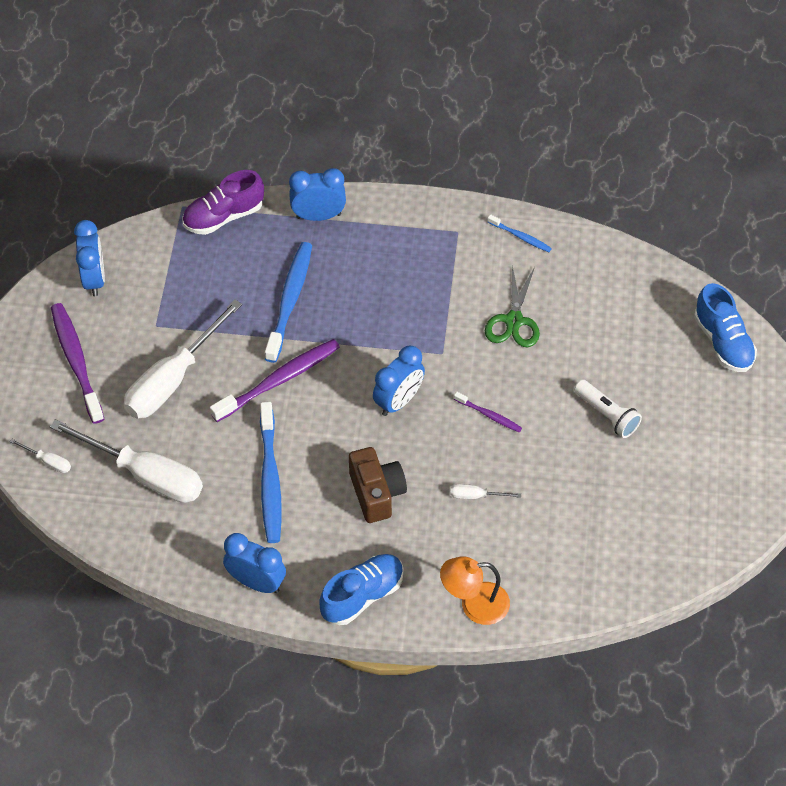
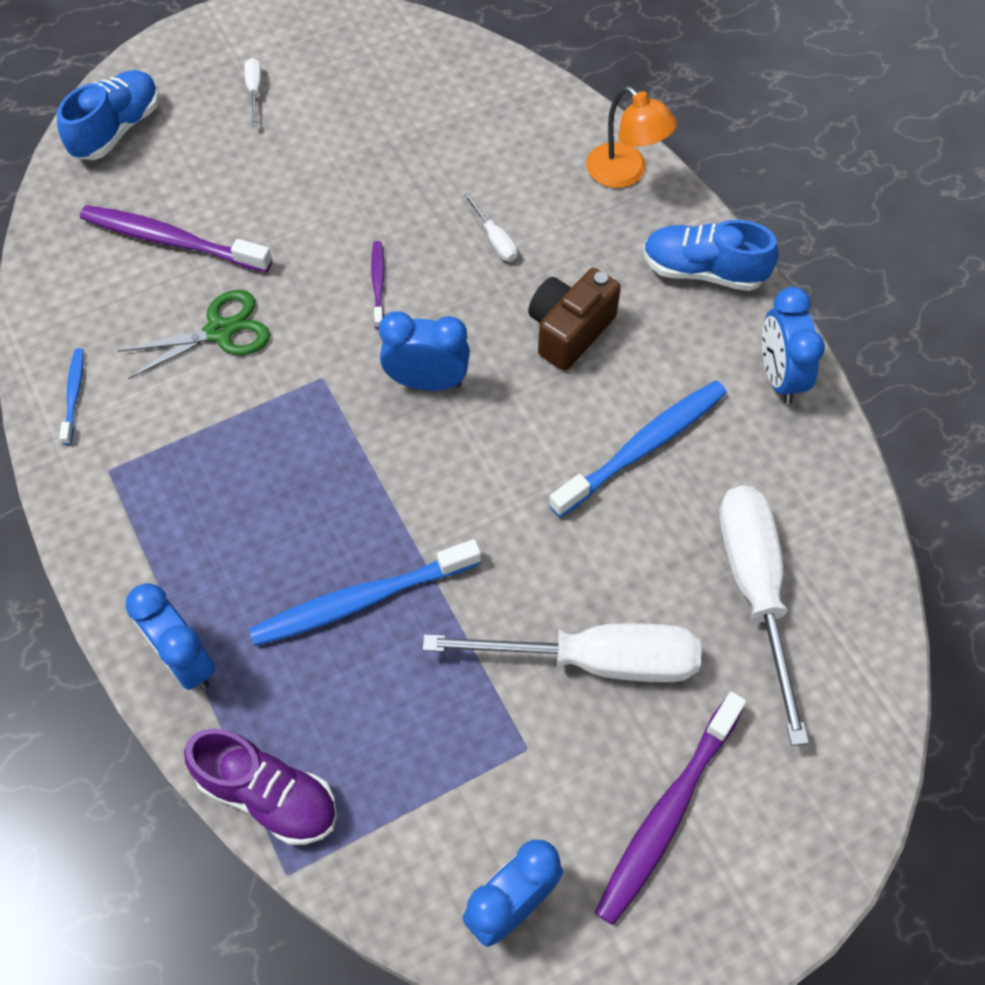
camera: 125 degrees left, 5 degrees up
white screwdriver [9,439,71,473] -> white screwdriver moved to [244,58,262,127]
purple toothbrush [210,339,340,422] -> purple toothbrush moved to [80,205,272,273]
white flashlight [574,380,642,438] -> none

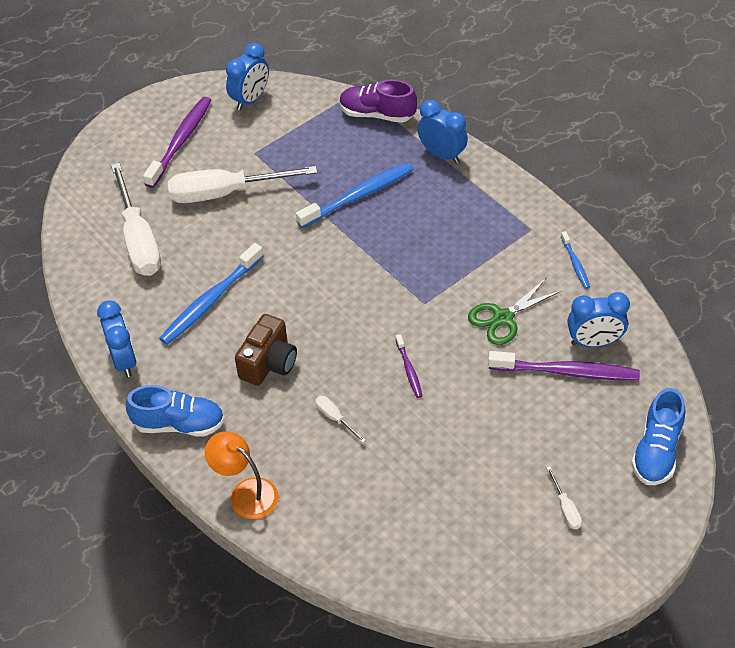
camera: 170 degrees right, 10 degrees down
blue clock [379,311,470,391] -> blue clock moved to [568,292,630,347]

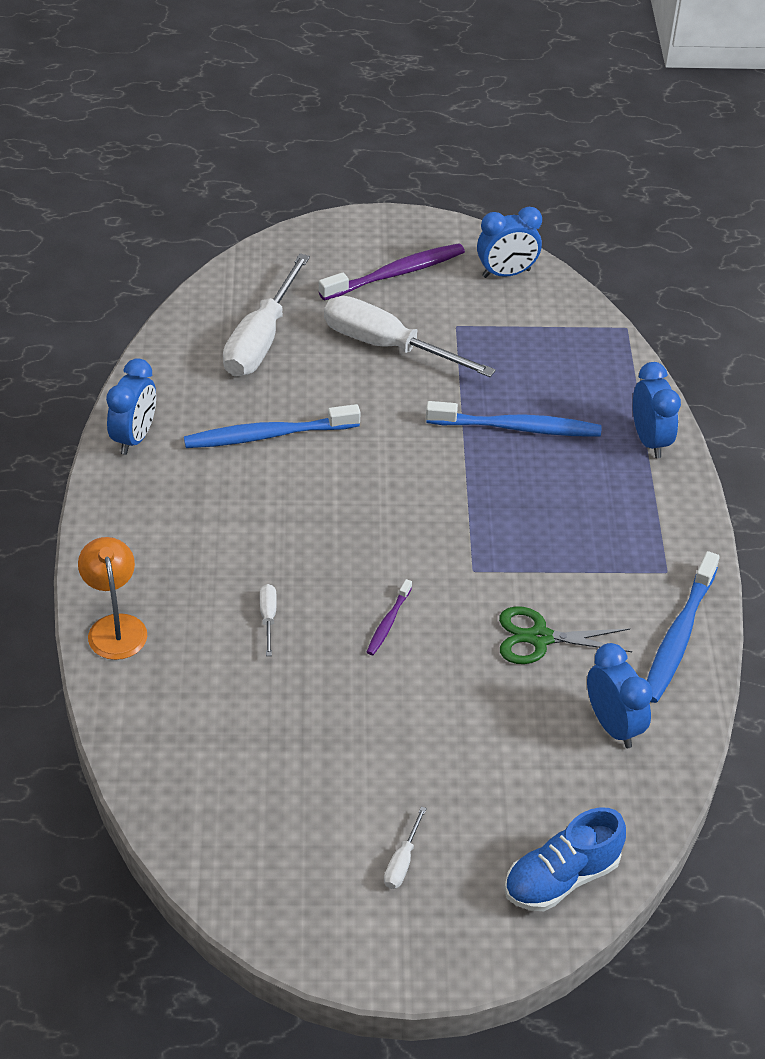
camera: 35 degrees right, 5 degrees down
blue shoe [126,385,224,437] -> none
brown camera [235,314,297,386] -> none
purple shoe [339,79,417,123] -> none
purple toothbrush [488,351,640,380] -> none
blue toothbrush [561,231,590,289] -> blue toothbrush [647,551,720,703], size x1.99
blue clock [568,292,630,347] -> blue clock turned 150 degrees counterclockwise [587,643,653,748]

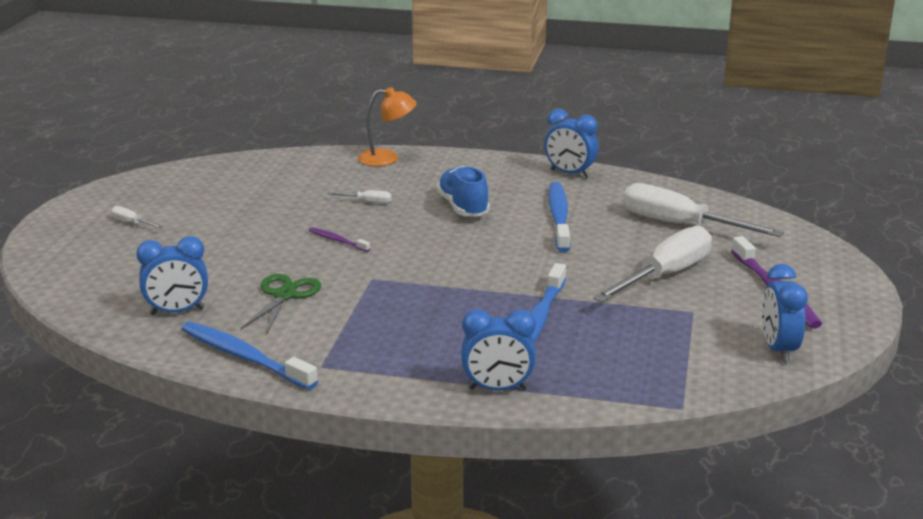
camera: 105 degrees right, 20 degrees down
blue shoe [504,807,626,911] -> blue shoe moved to [436,166,490,217]

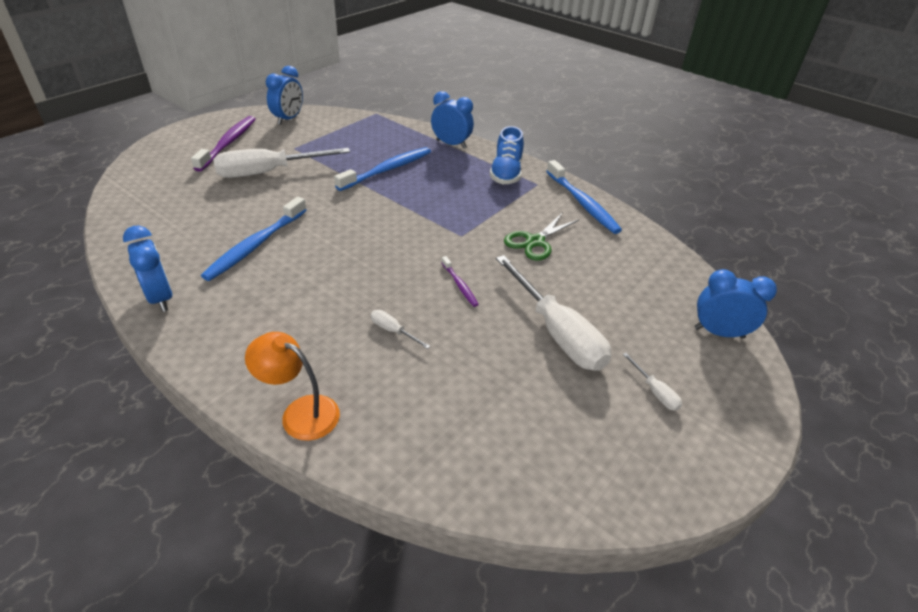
camera: 155 degrees left, 15 degrees up
blue clock [136,236,208,315] -> blue clock moved to [695,269,777,339]
blue shoe [436,166,490,217] -> blue shoe moved to [489,126,524,184]
white screwdriver [623,183,784,237] -> white screwdriver moved to [496,255,611,371]

